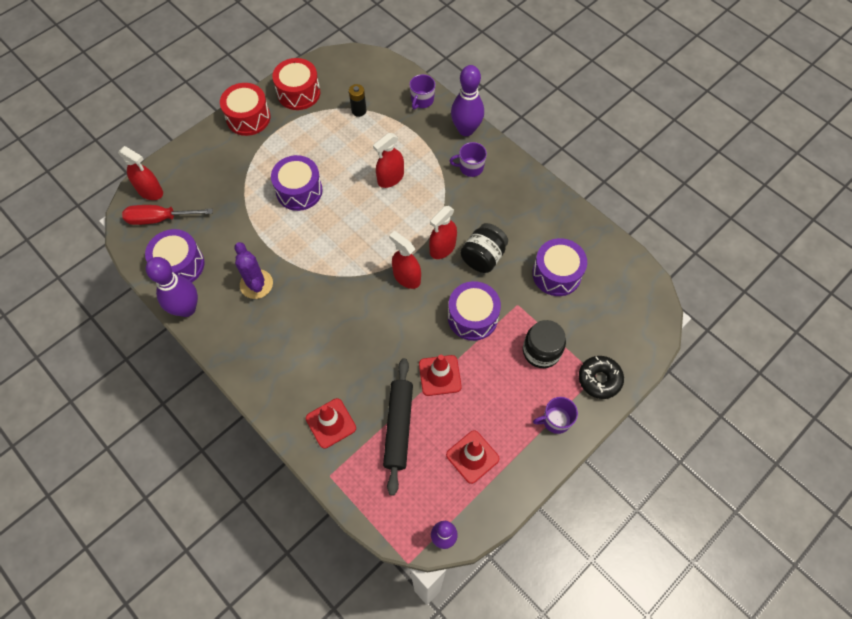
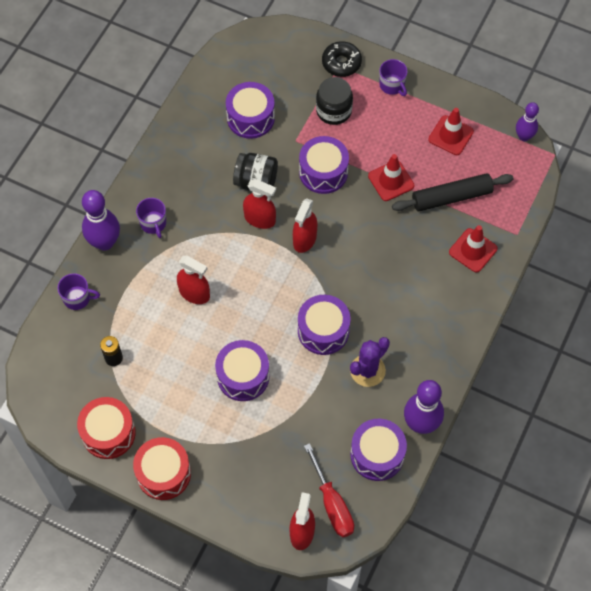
camera: 110 degrees left, 0 degrees up
none -> purple drum [298,295,351,355]

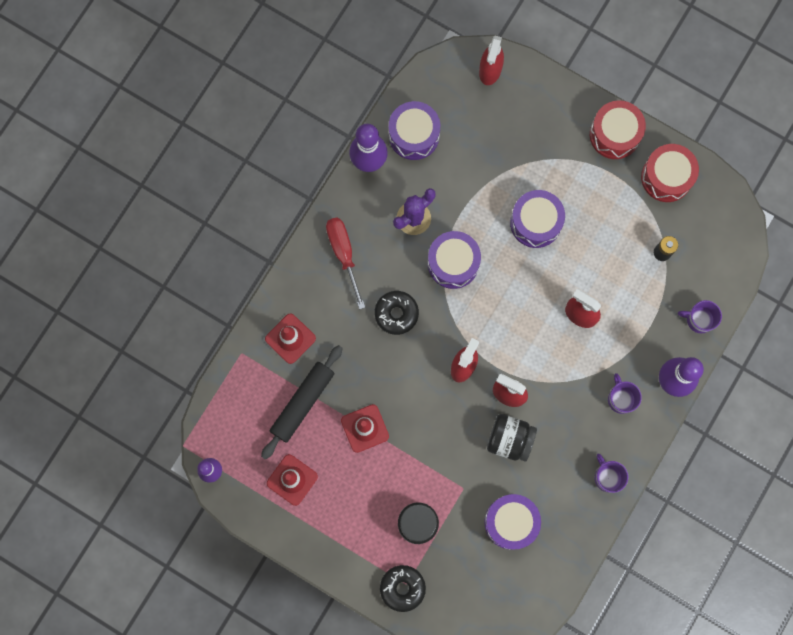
camera: 175 degrees left, 15 degrees up
purple drum [299,136,349,194] -> none
red screwdriver [304,443,354,537] -> red screwdriver moved to [326,217,365,309]
purple mug [379,59,407,96] -> purple mug moved to [595,454,628,493]
black rolling pin [392,173,514,211] -> black rolling pin turned 45 degrees counterclockwise [261,345,342,460]
none -> black donut [375,291,419,335]

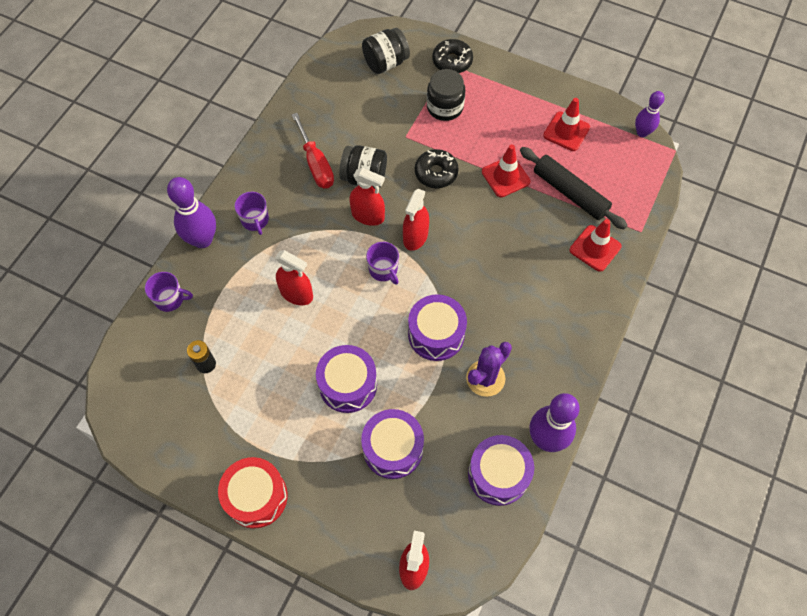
camera: 175 degrees right, 15 degrees down
black rolling pin [261,345,342,460] -> black rolling pin turned 75 degrees counterclockwise [520,147,628,229]
red screwdriver [326,217,365,309] -> red screwdriver moved to [292,113,334,188]
black donut [375,291,419,335] -> black donut moved to [415,149,459,188]
purple drum [484,494,541,550] -> purple drum moved to [361,409,424,479]
purple mug [595,454,628,493] -> purple mug moved to [366,242,399,285]
red drum [641,144,699,202] -> none
none -> black jar [362,28,410,74]

